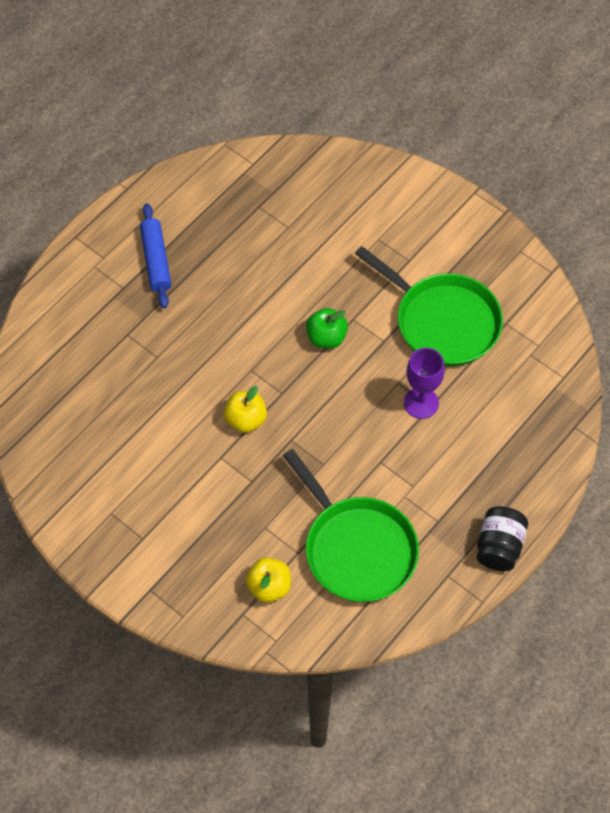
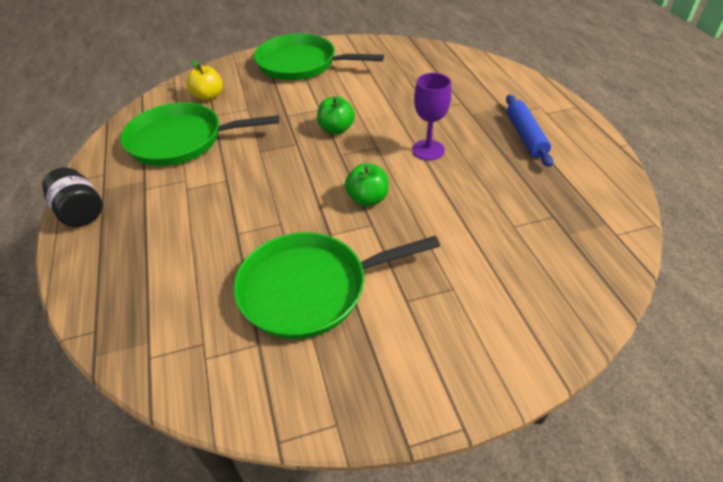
camera: 125 degrees right, 15 degrees down
blue rolling pin [140,203,171,308] -> blue rolling pin turned 60 degrees clockwise [506,95,553,167]
yellow apple [224,386,267,433] -> green apple [317,96,355,134]
purple goblet [404,348,445,419] -> purple goblet moved to [412,73,451,160]
none -> green pan [254,34,384,80]

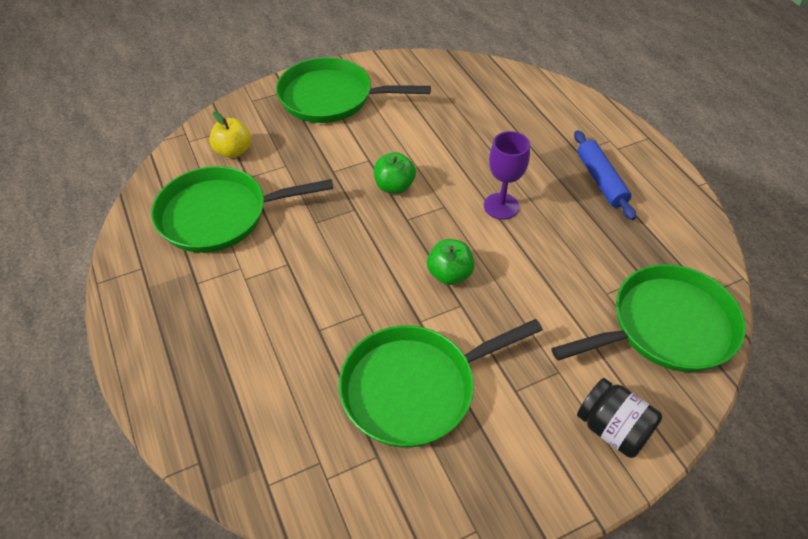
camera: 10 degrees left, 5 degrees up
black jar [42,168,102,227] -> black jar moved to [577,378,662,458]
none -> green pan [551,264,746,372]

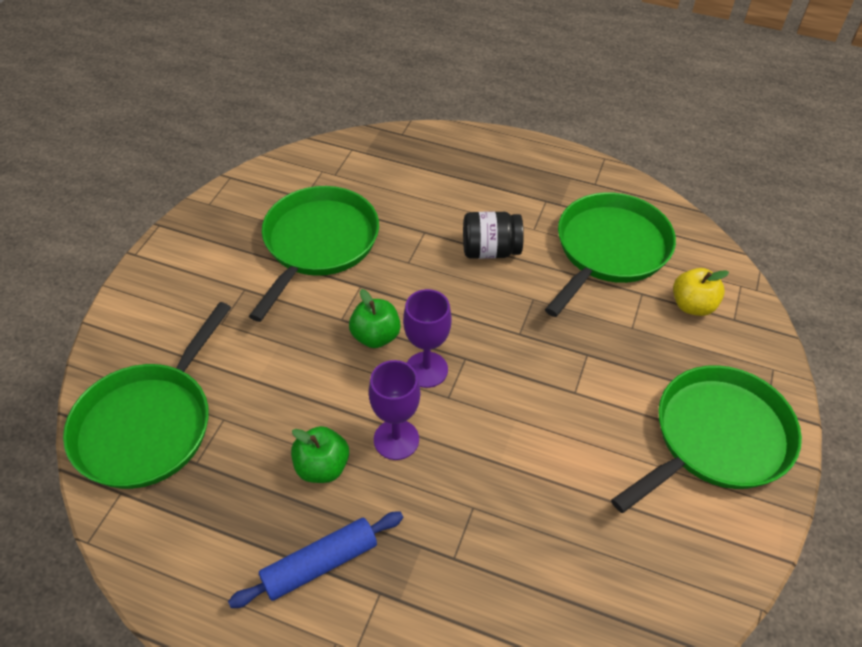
camera: 135 degrees right, 0 degrees up
green apple [374,152,416,194] -> green apple moved to [291,426,349,483]
blue rolling pin [574,130,636,220] -> blue rolling pin turned 60 degrees counterclockwise [228,512,403,608]
black jar [577,378,662,458] -> black jar moved to [463,211,524,259]
none -> purple goblet [403,289,451,388]

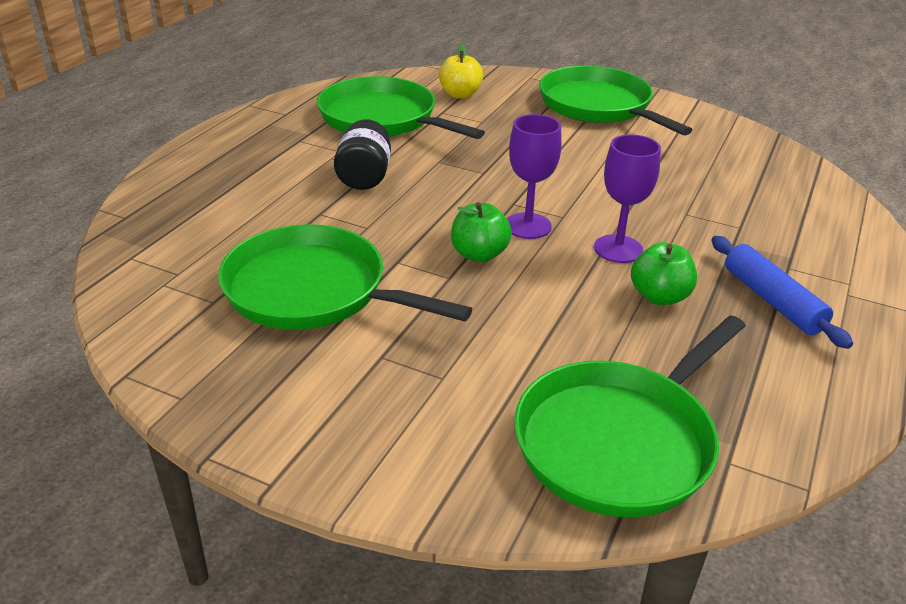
camera: 85 degrees left, 15 degrees down
green pan [63,302,231,489] -> green pan turned 105 degrees clockwise [514,315,745,517]

